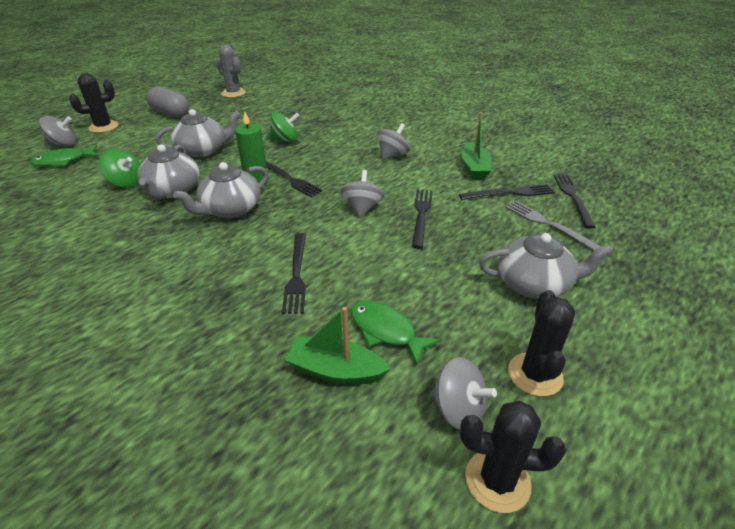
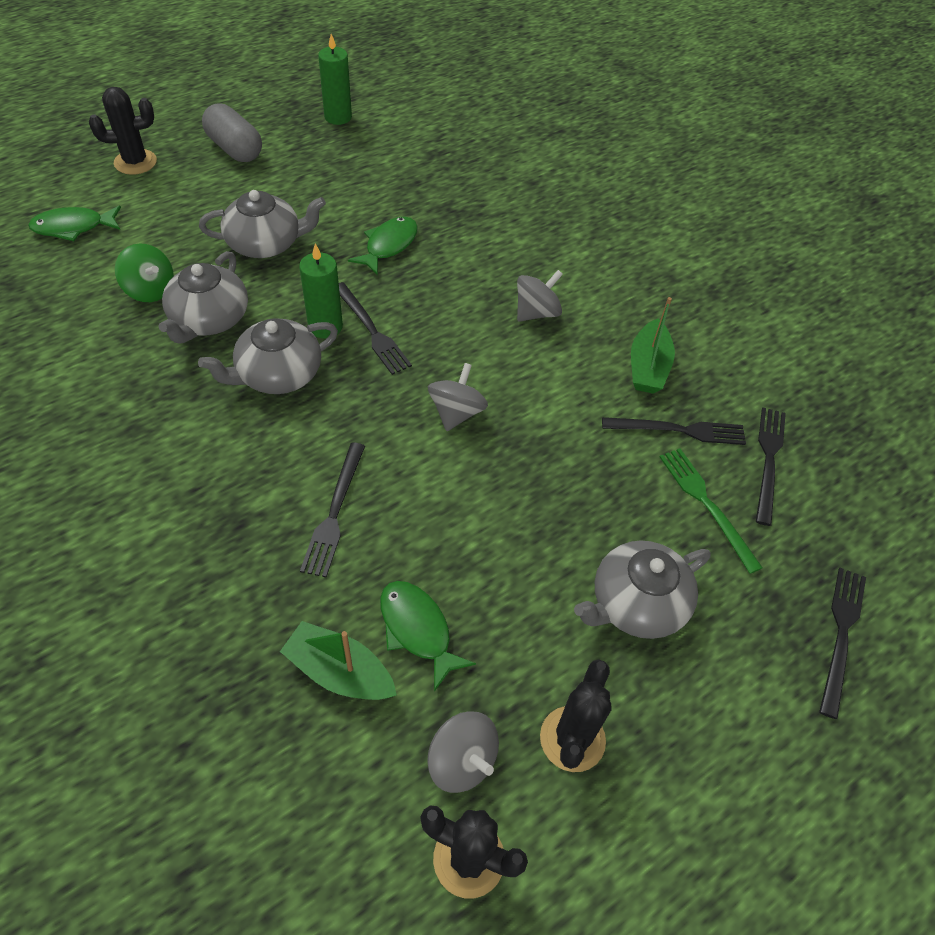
camera: 10 degrees right, 15 degrees up
grey spinning top [39,116,77,146] -> none
grey cactus [216,45,246,98] -> green candle [318,34,352,125]
green spinning top [270,112,299,142] -> green fish [348,217,418,275]
black fork [412,189,433,249] -> black fork moved to [819,568,866,719]
grey teapot [479,233,613,299] -> grey teapot turned 135 degrees clockwise [574,540,711,639]
grey fork [505,201,601,251] -> green fork [659,448,763,574]

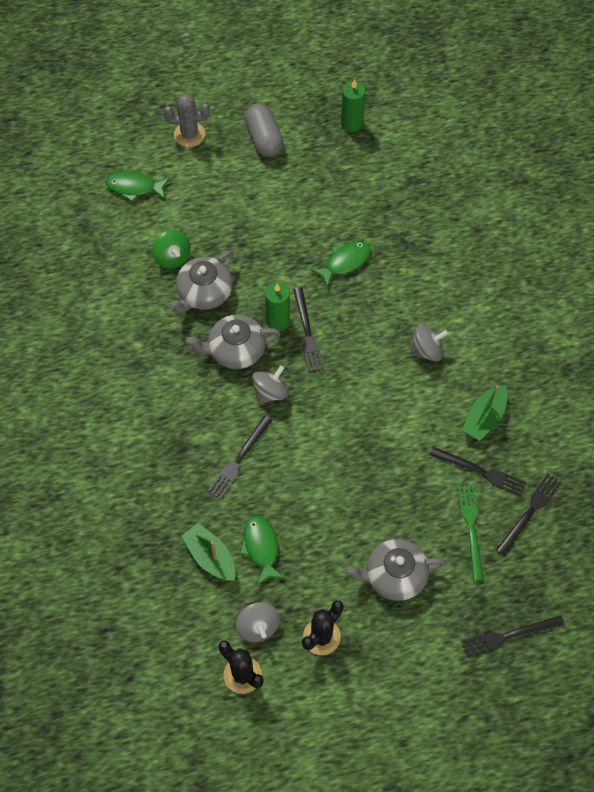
camera: 25 degrees right, 10 degrees up
black cactus [89,87,157,175] -> grey cactus [164,93,210,147]
grey teapot [199,190,326,258] -> none
grey spinning top [428,363,488,431] -> grey spinning top moved to [252,365,289,404]
black fork [819,568,866,719] -> black fork turned 150 degrees counterclockwise [461,615,564,657]

